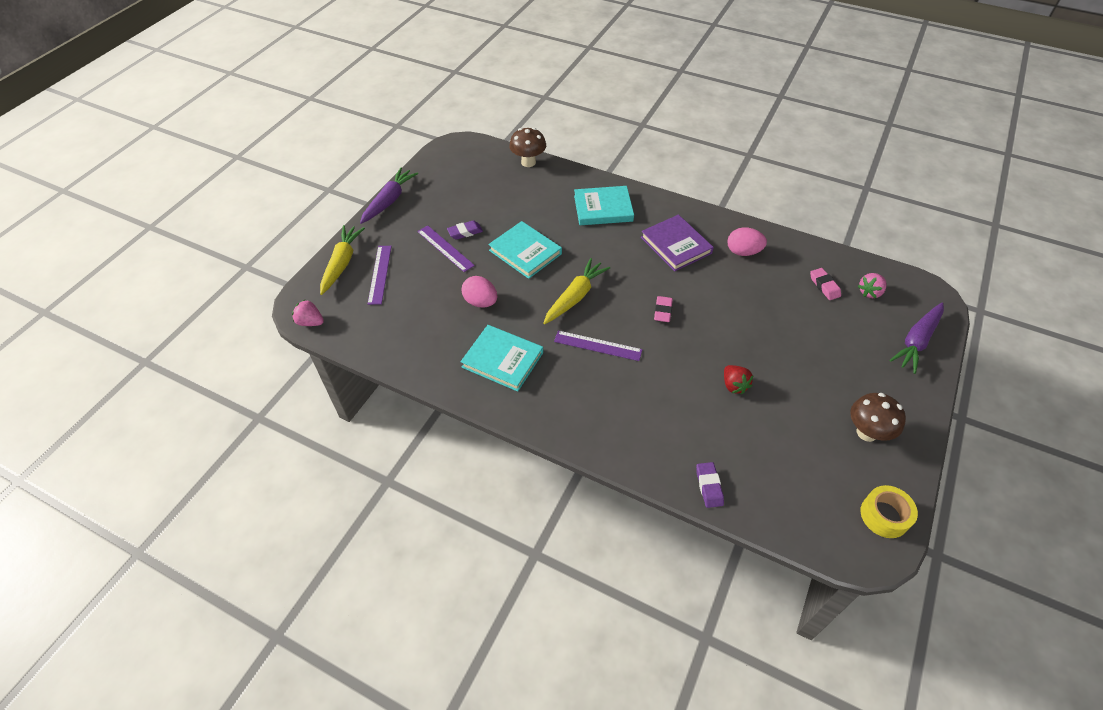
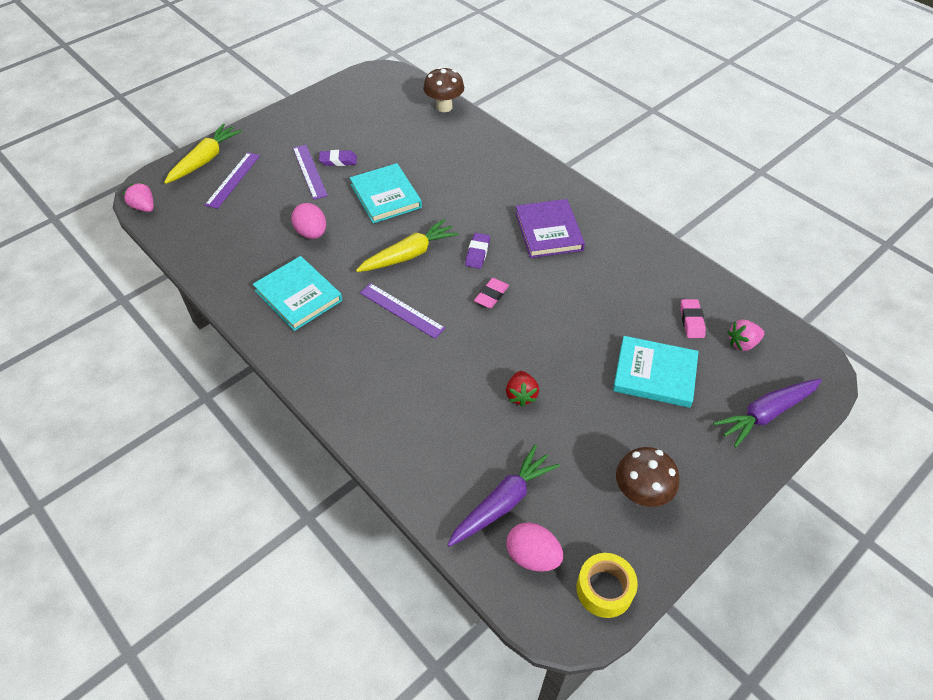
camera: 20 degrees right, 0 degrees up
purple carrot [360,167,418,224] -> purple carrot moved to [447,445,560,547]
turquoise book [574,186,634,225] -> turquoise book moved to [613,336,698,408]
purple eraser [696,462,724,508] -> purple eraser moved to [465,233,490,269]
pink egg [727,227,767,256] -> pink egg moved to [506,522,564,572]

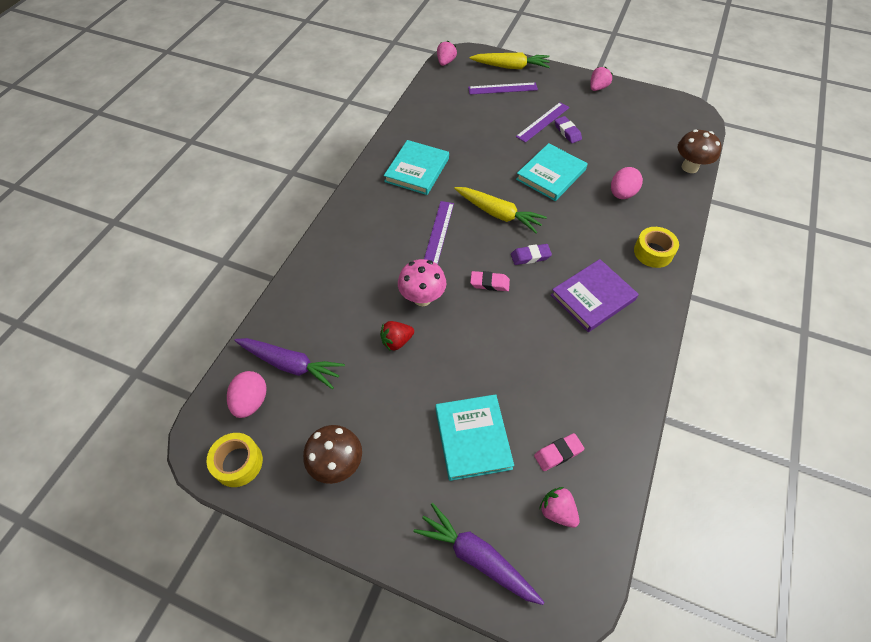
camera: 65 degrees right, 5 degrees up
pink egg [291,203,326,239] -> pink egg moved to [611,167,643,199]
none -> pink mushroom [398,259,446,306]
none -> pink strawberry [590,67,613,91]
none -> yellow tape [634,227,679,268]

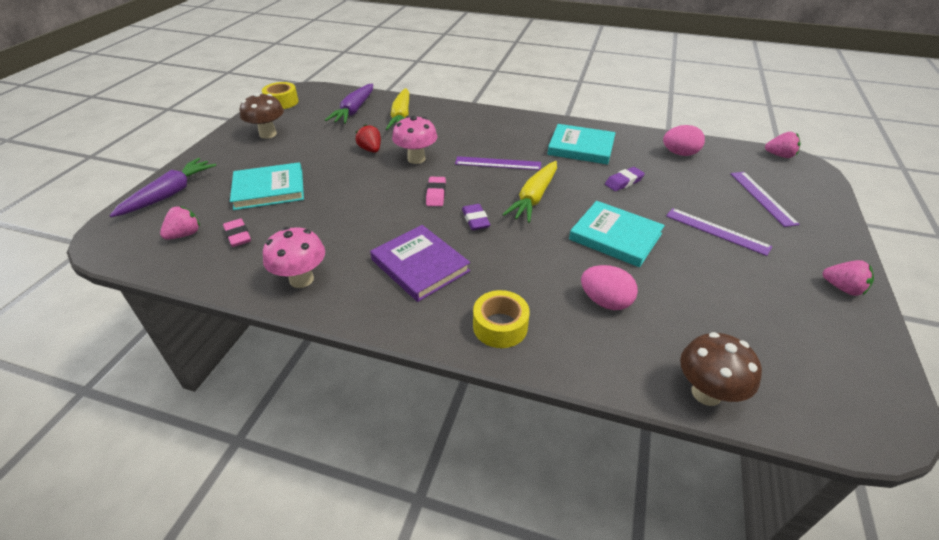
camera: 85 degrees right, 15 degrees down
pink egg [227,371,267,418] -> pink egg moved to [663,125,705,156]
yellow carrot [469,52,550,69] -> yellow carrot moved to [386,88,409,130]
purple eraser [555,116,582,143] -> purple eraser moved to [605,167,645,191]
none -> pink mushroom [263,227,325,288]

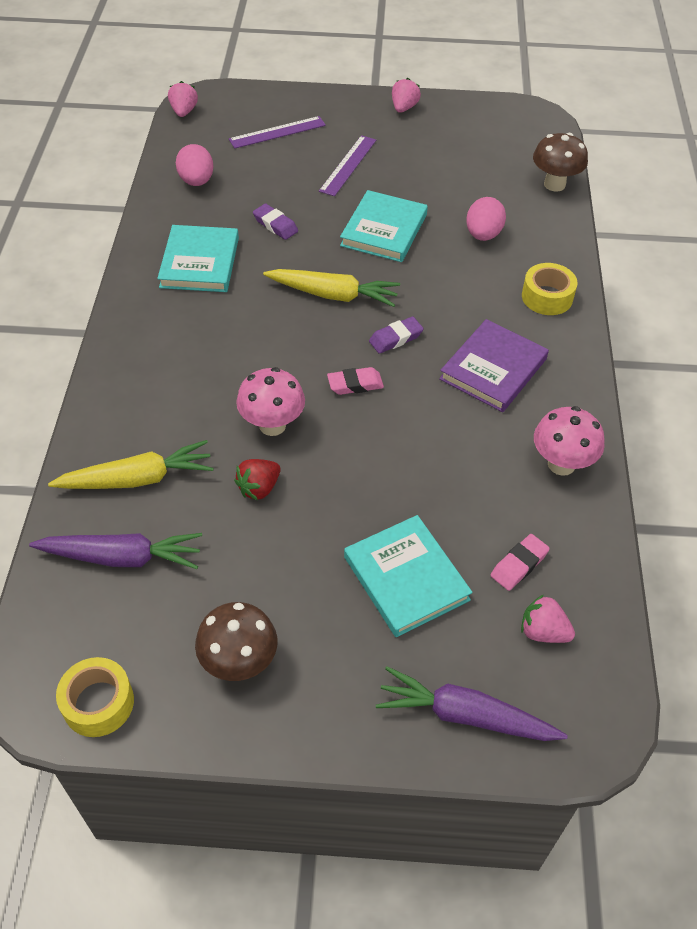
camera: 105 degrees left, 10 degrees up
purple ruler [455,156,541,170] -> none

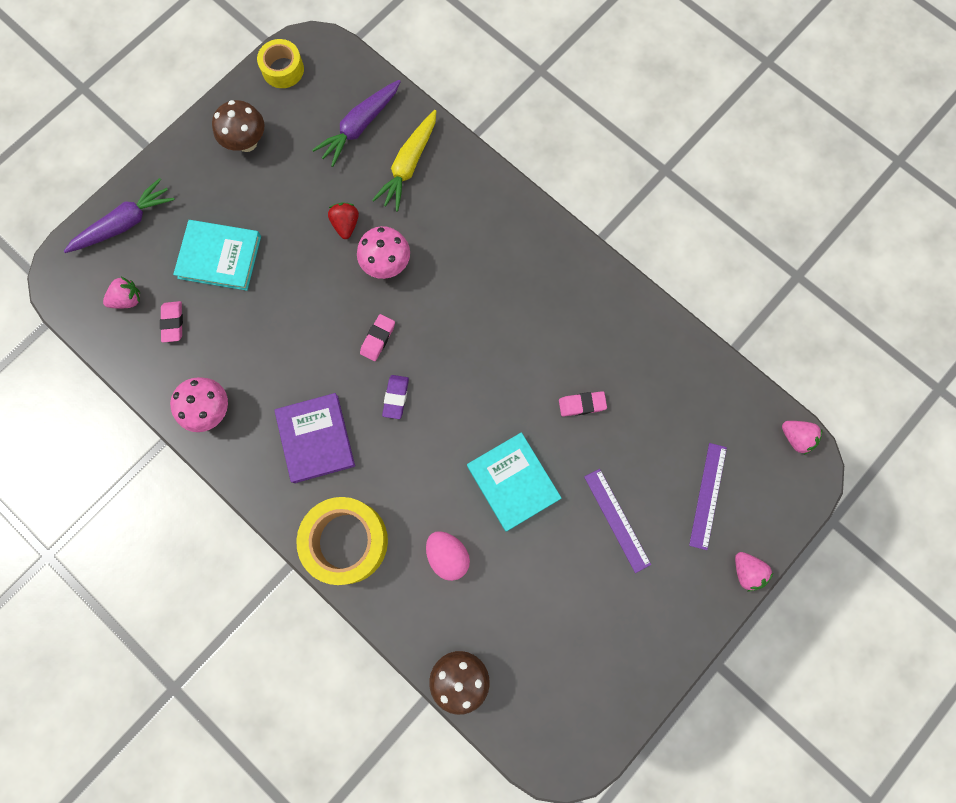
camera: 130 degrees right, 25 degrees up
turquoise book [157,225,239,292] -> none
pink egg [176,144,213,186] -> none
purple eraser [253,204,298,240] -> pink eraser [559,391,607,416]
yellow carrot [263,269,400,307] -> none
pink strawberry [392,78,421,113] -> pink strawberry moved to [735,552,773,592]
yellow tape [522,263,578,315] -> yellow tape [297,497,388,585], size x1.73

